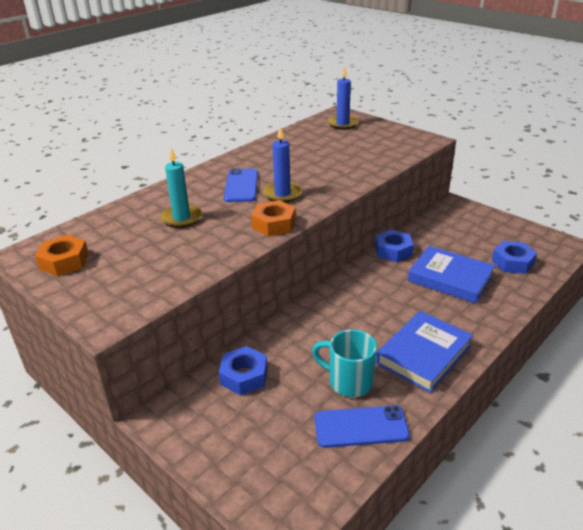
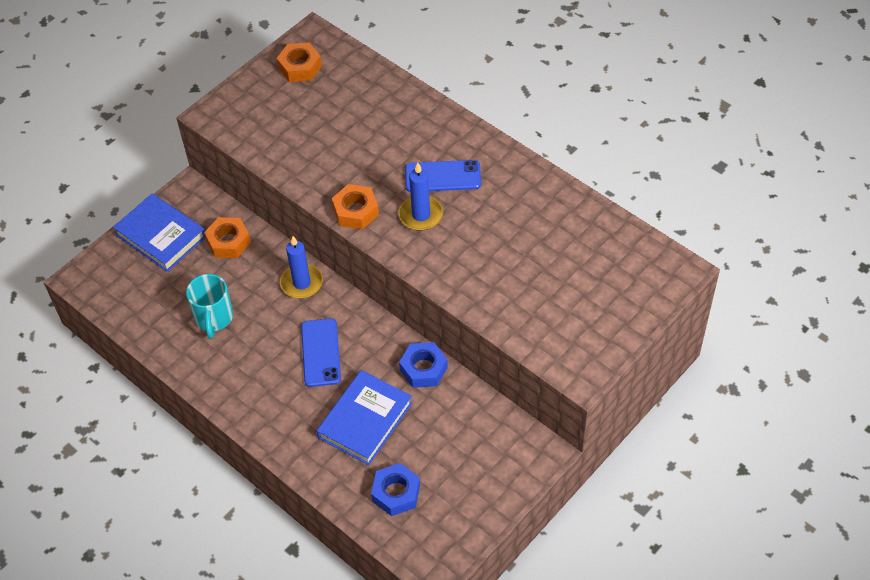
camera: 90 degrees right, 20 degrees up
turquoise candle [160,148,202,228] -> none
blue nut [219,346,268,396] -> orange nut [204,217,251,258]
turquoise mug [312,329,377,397] -> turquoise mug turned 150 degrees clockwise [186,274,233,339]
blue phone [314,405,410,448] -> blue phone moved to [301,318,341,387]
blue candle [327,66,359,130] -> blue candle moved to [280,236,323,299]
blue book [376,311,473,393] -> blue book moved to [113,193,206,272]

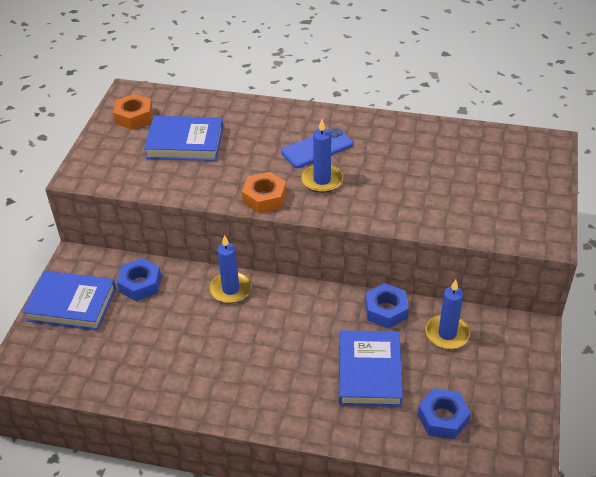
camera: 30 degrees left, 10 degrees down
turquoise mug [186,274,233,339] -> none
orange nut [204,217,251,258] -> blue nut [117,258,161,301]
blue phone [301,318,341,387] -> none
none -> blue book [144,116,223,161]
none -> blue candle [425,280,470,349]

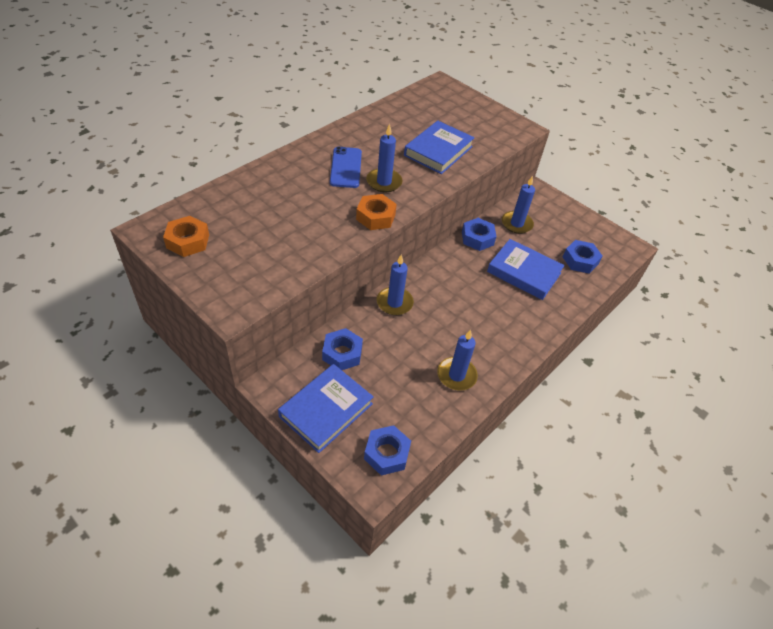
camera: 65 degrees left, 5 degrees up
blue book [144,116,223,161] -> blue book moved to [404,121,475,174]
none -> blue nut [364,425,411,476]
none -> blue candle [437,329,478,391]

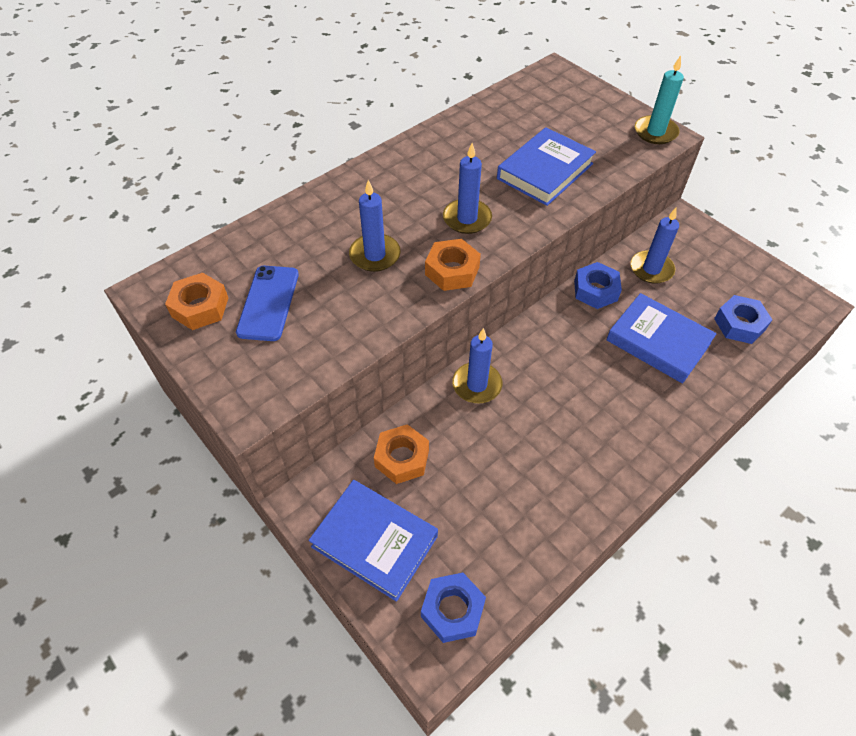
camera: 10 degrees right, 5 degrees up
blue book [278,364,374,453] -> blue book turned 75 degrees clockwise [308,480,438,602]
blue nut [322,328,363,370] -> orange nut [374,424,429,484]
blue phone [330,147,362,188] -> blue phone moved to [236,266,299,341]
blue candle [437,329,478,391] -> blue candle moved to [349,180,401,272]
none -> turquoise candle [635,55,684,144]

